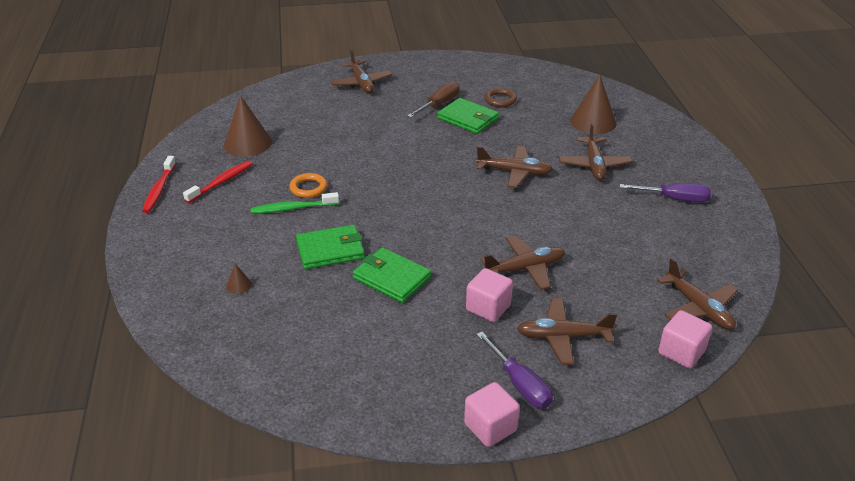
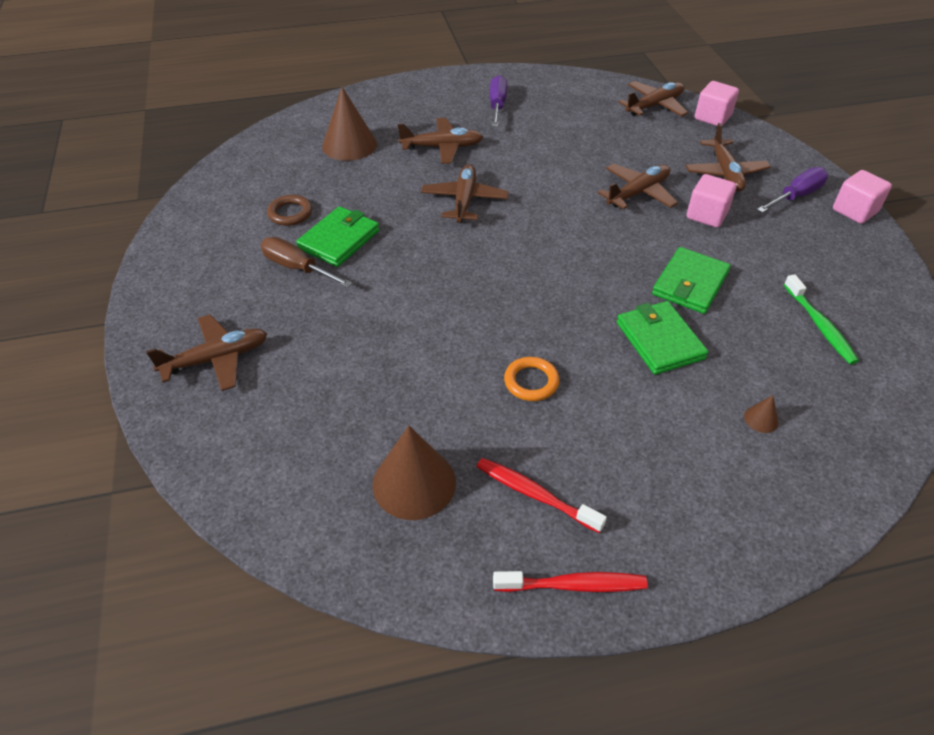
camera: 95 degrees left, 10 degrees up
green toothbrush [251,192,339,214] -> green toothbrush moved to [784,274,859,365]
brown plane [481,236,565,290] -> brown plane turned 75 degrees clockwise [598,164,678,209]

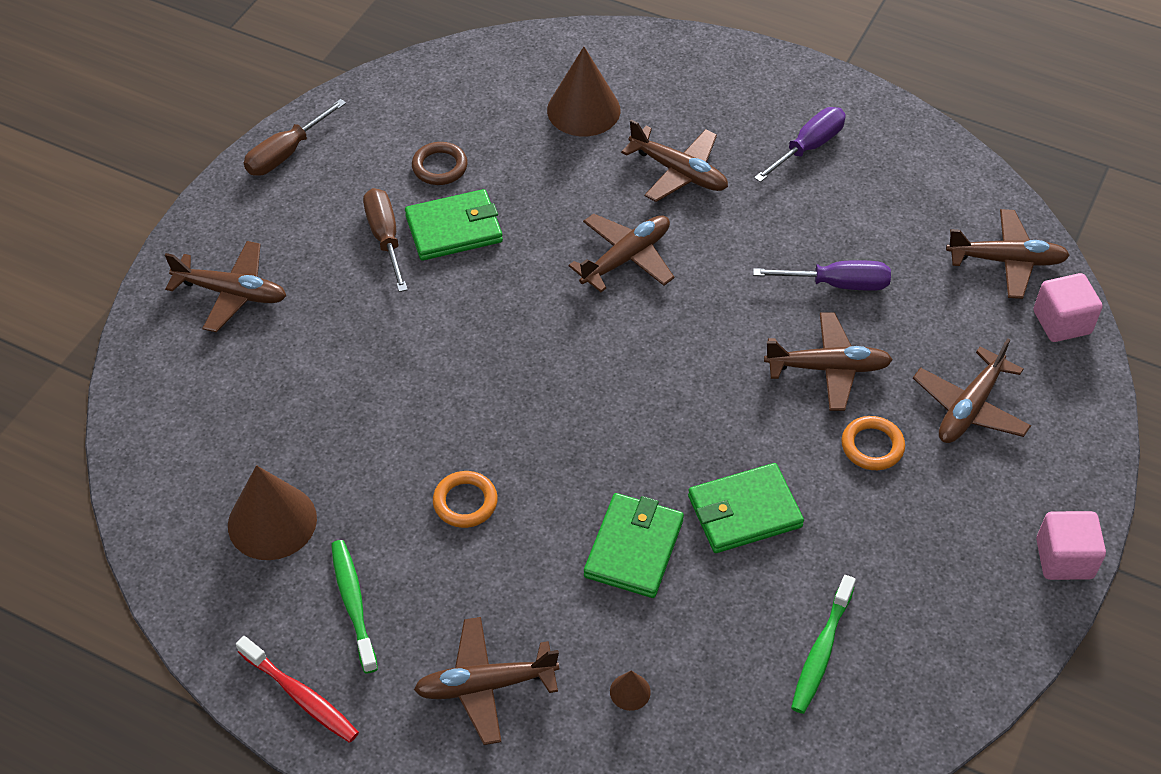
camera: 40 degrees right, 5 degrees up
red toothbrush [477,458,607,533] -> green toothbrush [331,540,378,673]
pink cube [687,174,736,228] -> orange ring [841,416,905,470]
purple screwdriver [757,167,828,213] -> purple screwdriver moved to [753,260,891,291]
none -> brown screwdriver [244,99,346,176]
none -> brown plane [414,617,559,745]

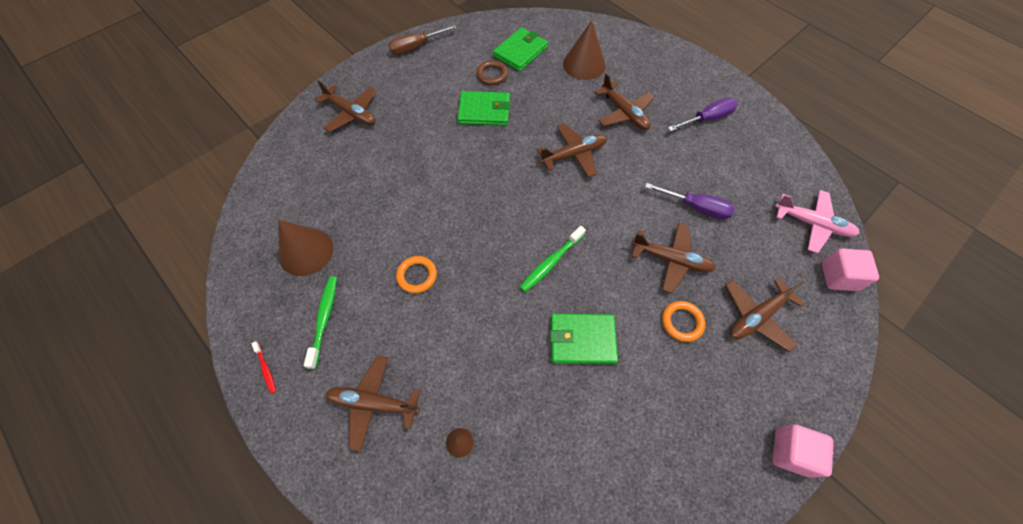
camera: 20 degrees right, 10 degrees up
red toothbrush [236,636,359,743] -> red toothbrush [251,341,276,394], size x0.57
brown screwdriver [363,188,408,292] -> none
green wallet [584,493,684,598] -> green wallet moved to [493,27,548,72]
green toothbrush [791,575,856,714] -> green toothbrush moved to [520,226,586,292]
brown plane [946,209,1070,299] -> pink plane [775,190,860,254]

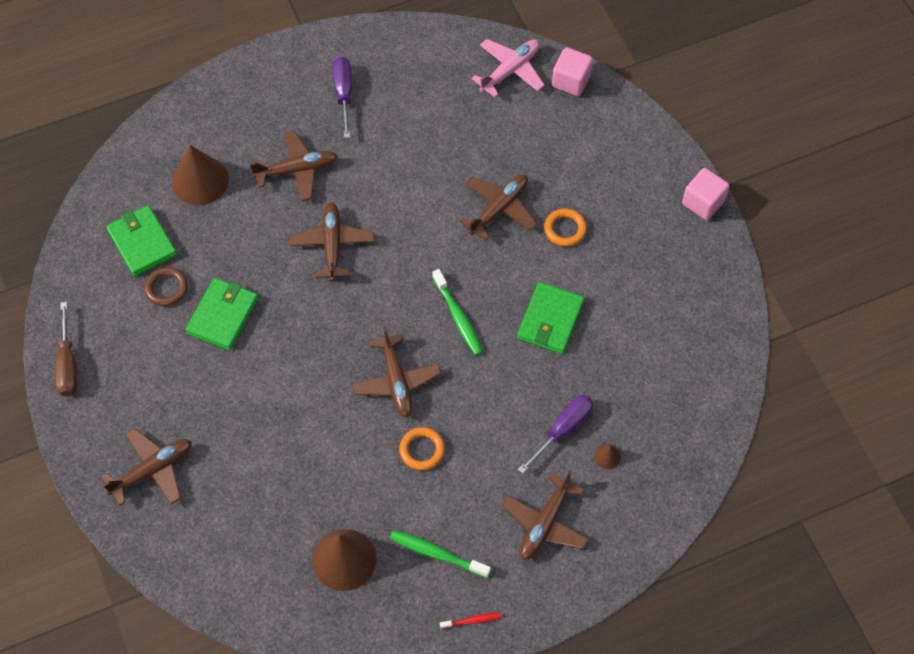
camera: 70 degrees left, 0 degrees up
purple screwdriver [645,183,735,219] -> purple screwdriver moved to [518,394,593,474]
brown plane [725,278,804,352] -> brown plane moved to [352,326,441,418]

